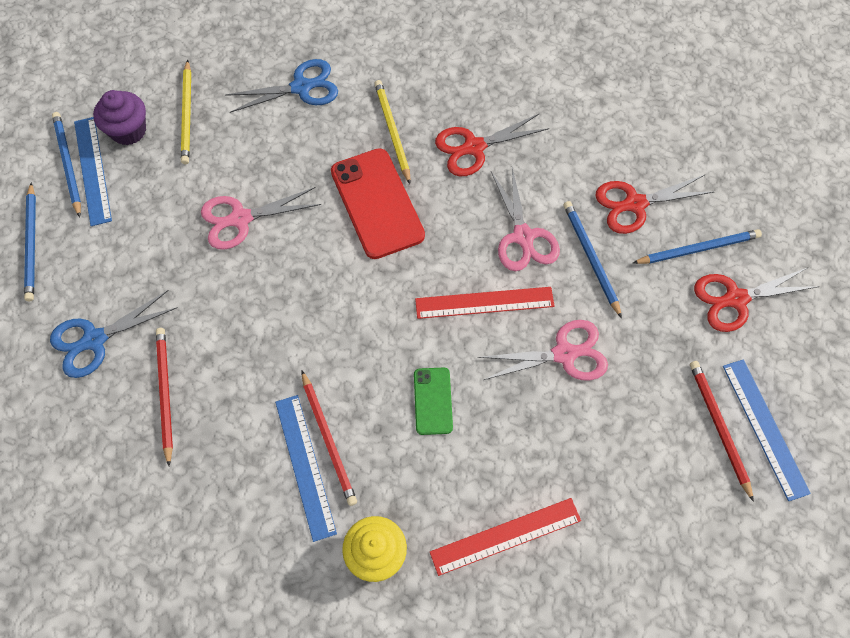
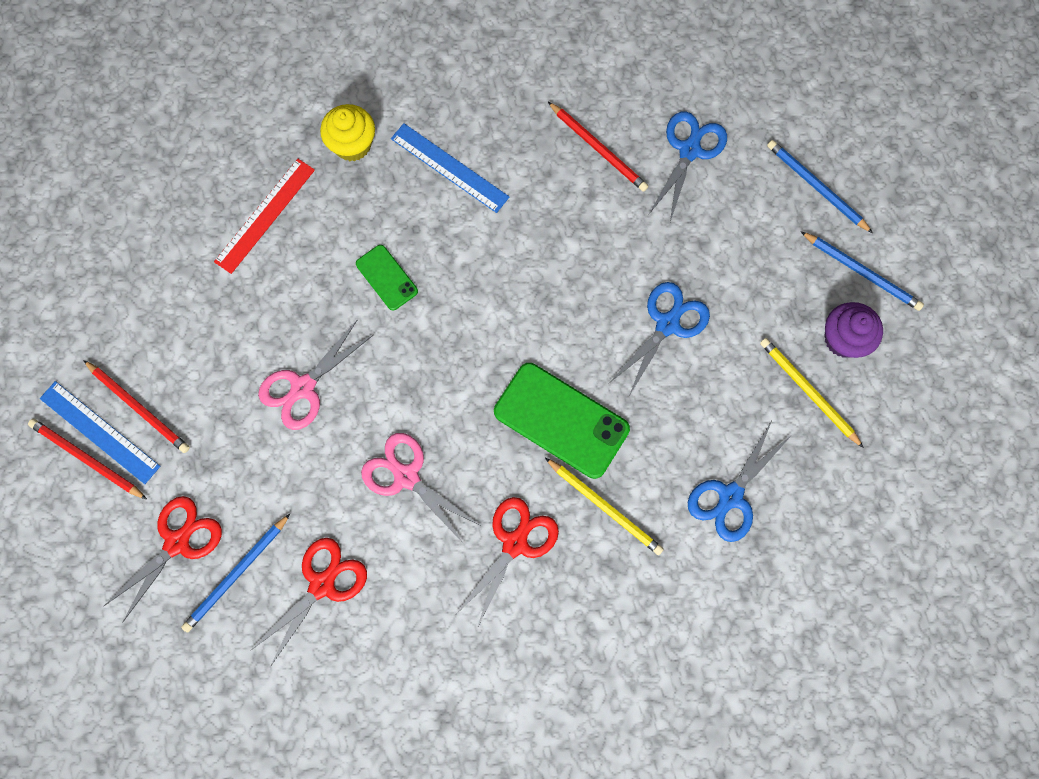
camera: 145 degrees right, 10 degrees up
blue ruler [74,117,112,226] -> none
pink scissors [201,187,321,250] -> blue scissors [609,282,710,396]
red pencil [302,371,357,506] -> red pencil moved to [28,419,147,499]
red phone [331,148,425,259] -> green phone [494,363,630,479]
red ruler [415,287,554,319] -> none
blue pencil [563,201,622,318] -> none

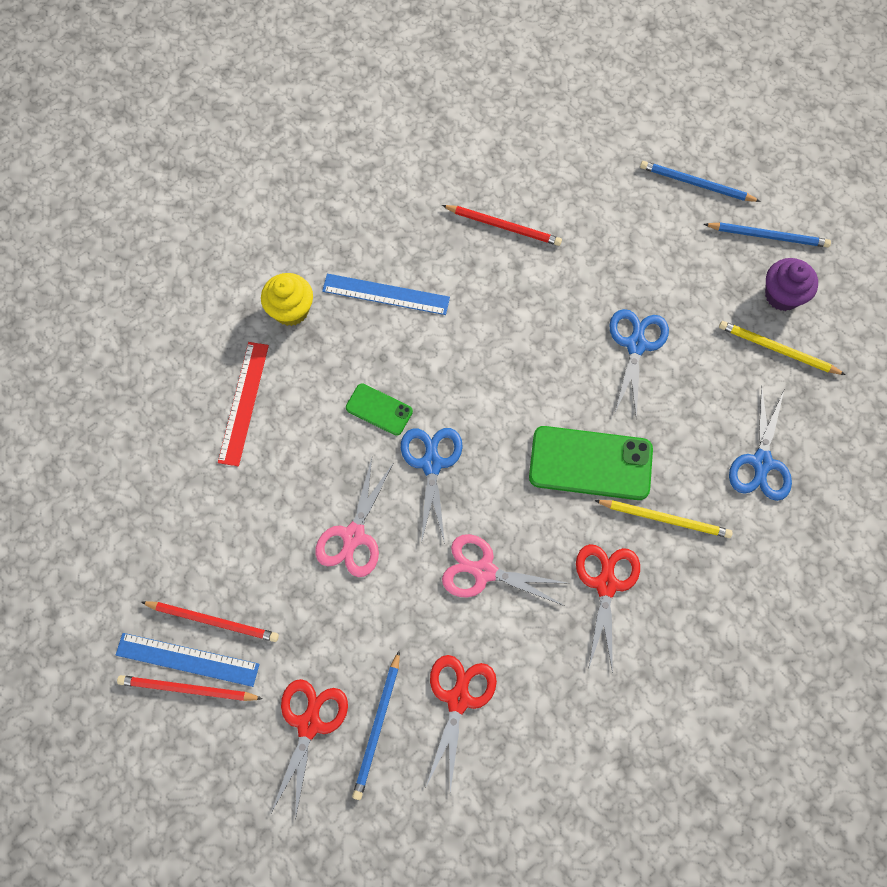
camera: 25 degrees left, 5 degrees down
blue scissors [649,111,727,222] -> blue scissors moved to [401,428,463,544]

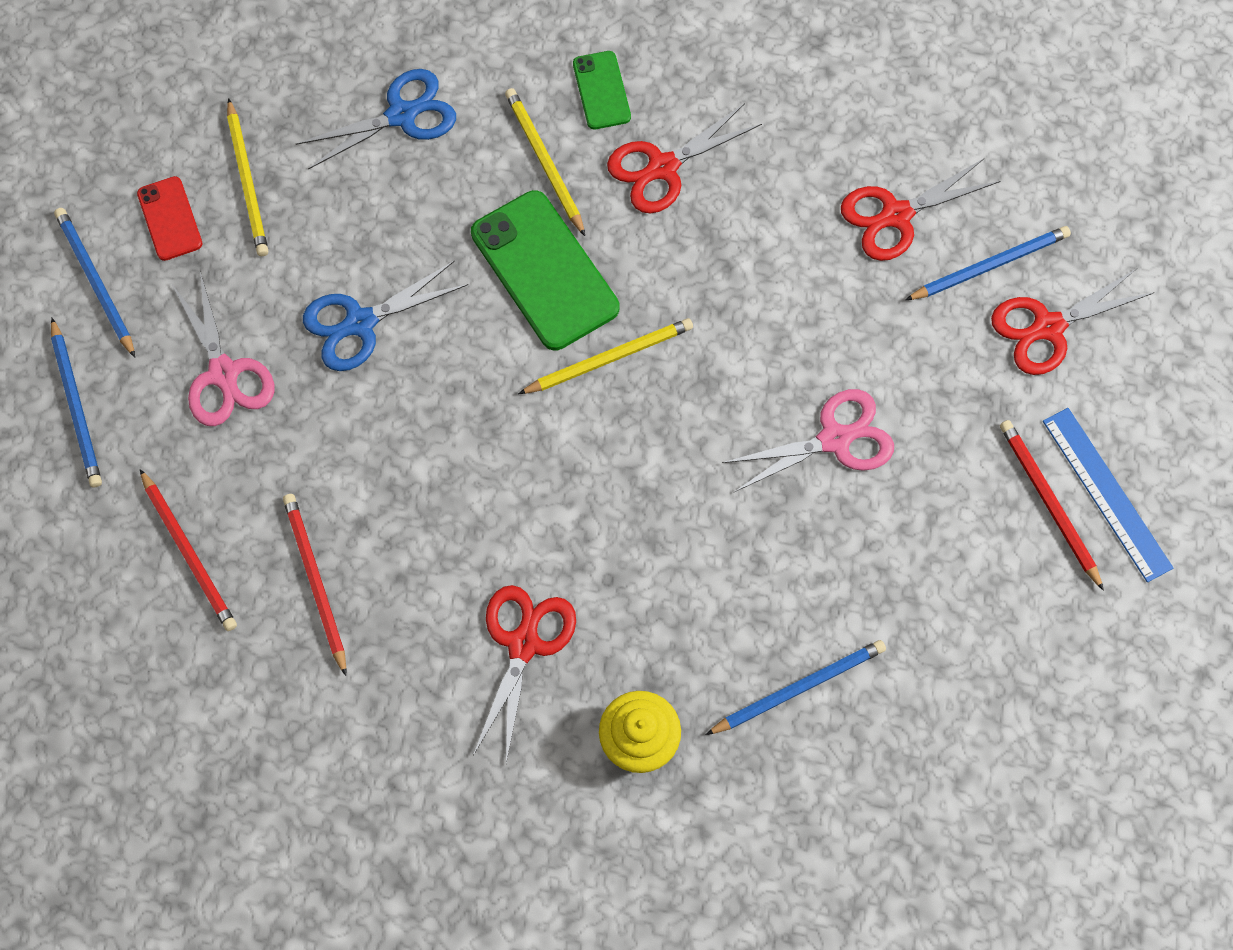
camera: 130 degrees left, 0 degrees up
red pencil [117,675,263,701] -> red pencil moved to [140,469,237,631]
red ruler [218,342,269,466] -> blue pencil [705,640,886,735]
blue ruler [322,274,450,315] -> red scissors [473,585,576,763]
green phone [346,383,413,436] -> green phone moved to [573,51,631,129]
blue scissors [401,428,463,544] -> none
pink scissors [442,534,570,606] -> pink scissors moved to [172,271,274,426]
purple cupcake [765,258,818,311] -> red phone [137,176,202,261]
none -> yellow pencil [518,318,693,394]

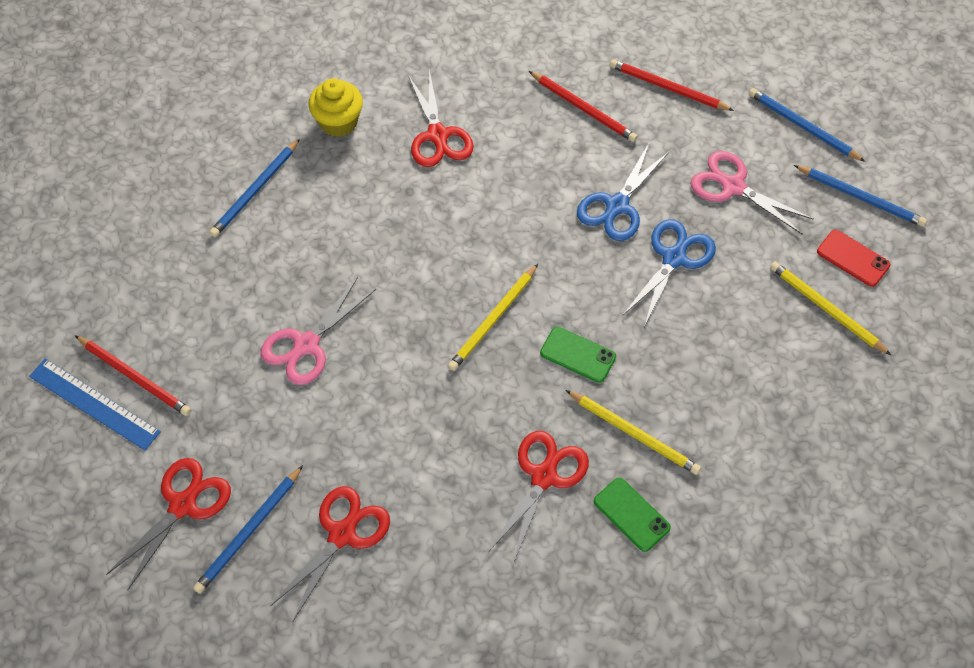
camera: 150 degrees right, 10 degrees down
blue scissors [296,69,456,170] -> blue scissors moved to [577,144,670,241]
green phone [471,190,619,350] -> green phone [540,327,616,383], size x0.53

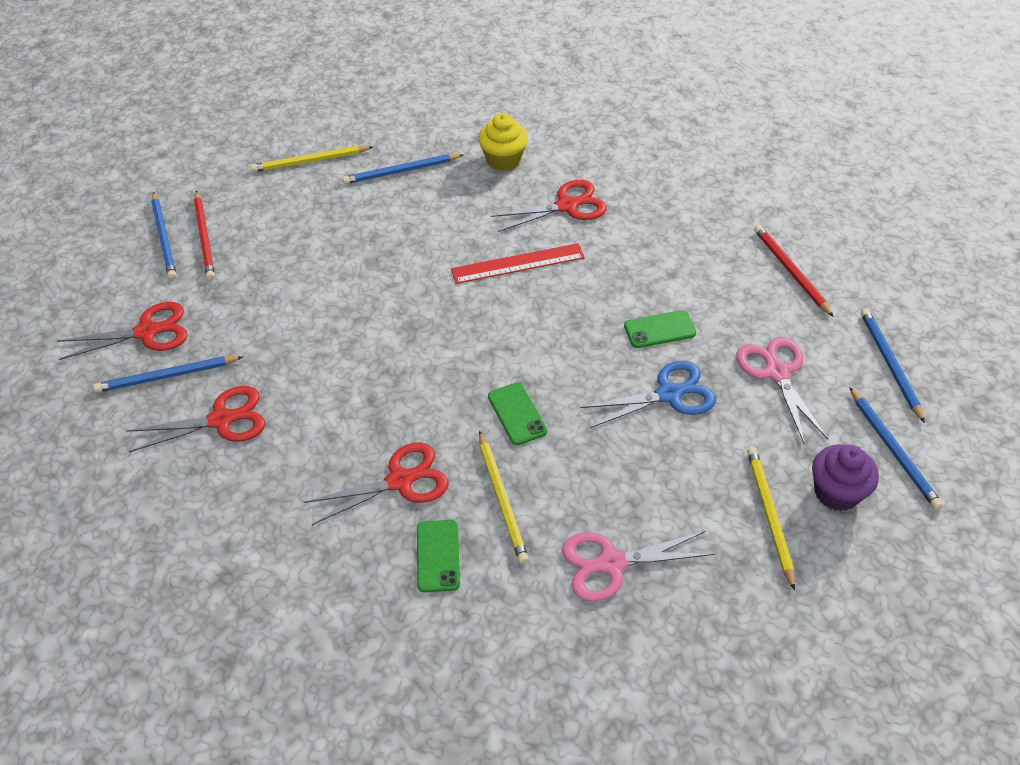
camera: 40 degrees right, 10 degrees down
blue ruler [29,359,161,450] -> blue pencil [151,192,177,280]
pink scissors [261,277,376,385] -> pink scissors moved to [562,531,715,602]
red scissors [408,70,474,167] -> red scissors turned 135 degrees counterclockwise [491,180,607,232]
yellow pencil [448,264,538,371] -> yellow pencil moved to [250,146,373,172]
red pencil [529,71,638,142] -> none
blue scissors [577,144,670,241] -> green phone [624,310,696,348]
red phone [817,230,890,287] -> purple cupcake [812,444,879,511]
none -> red ruler [451,243,585,284]

